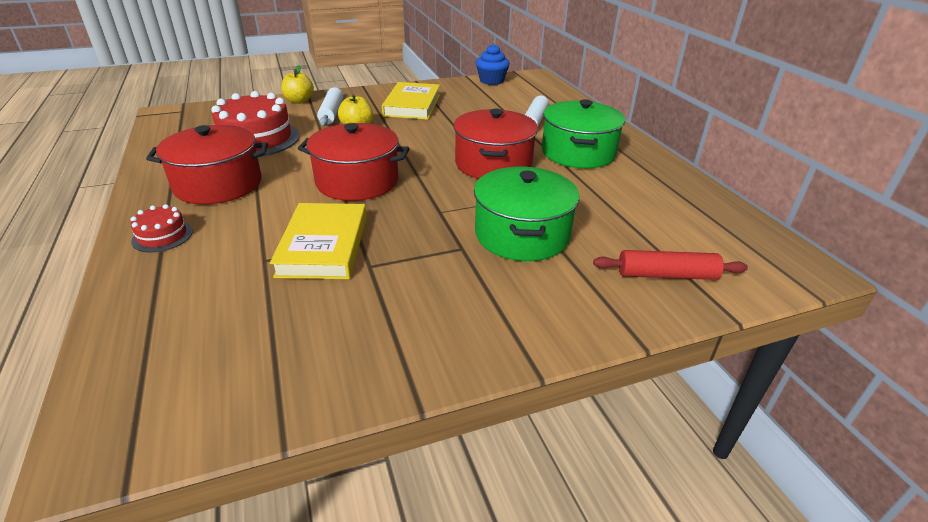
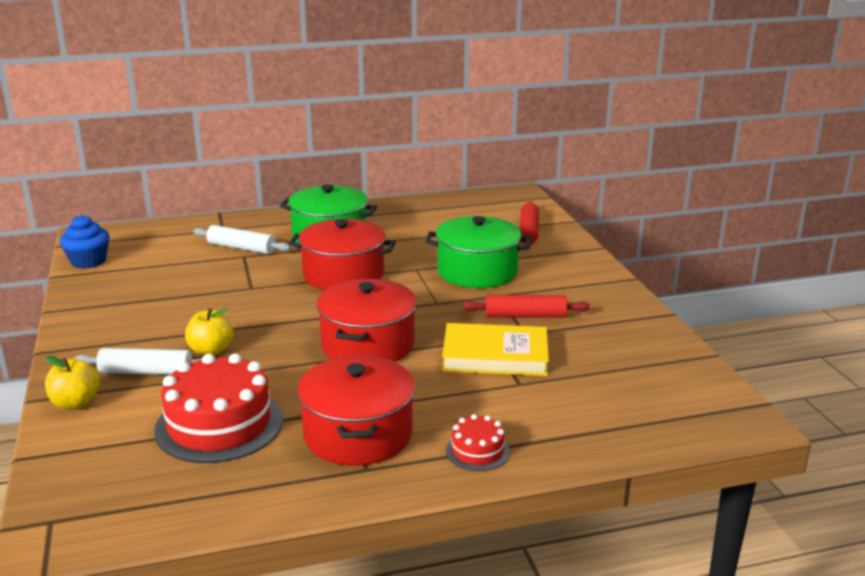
camera: 85 degrees left, 10 degrees down
yellow book [382,82,440,120] -> none
none -> red rolling pin [463,295,590,318]

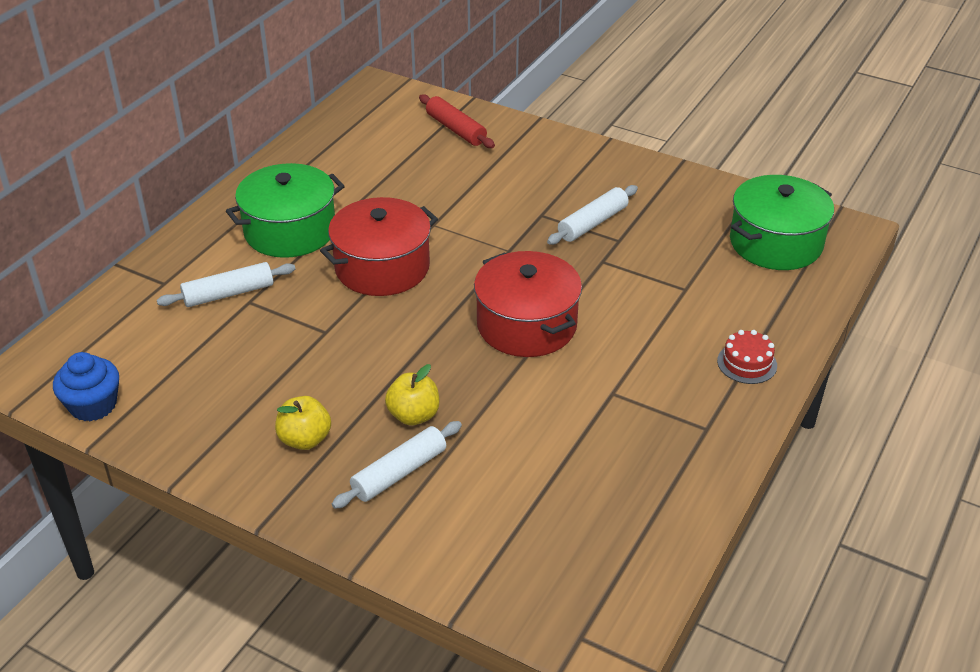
camera: 45 degrees left, 15 degrees up
yellow apple [45,356,100,410] -> yellow apple moved to [275,396,331,450]
red cake [154,353,283,463] -> none
red pot [297,355,415,466] -> none
green pot [426,216,531,288] -> green pot moved to [730,175,834,270]
yellow book [442,323,549,376] -> none
red rolling pin [463,295,590,318] -> white rolling pin [547,185,638,245]

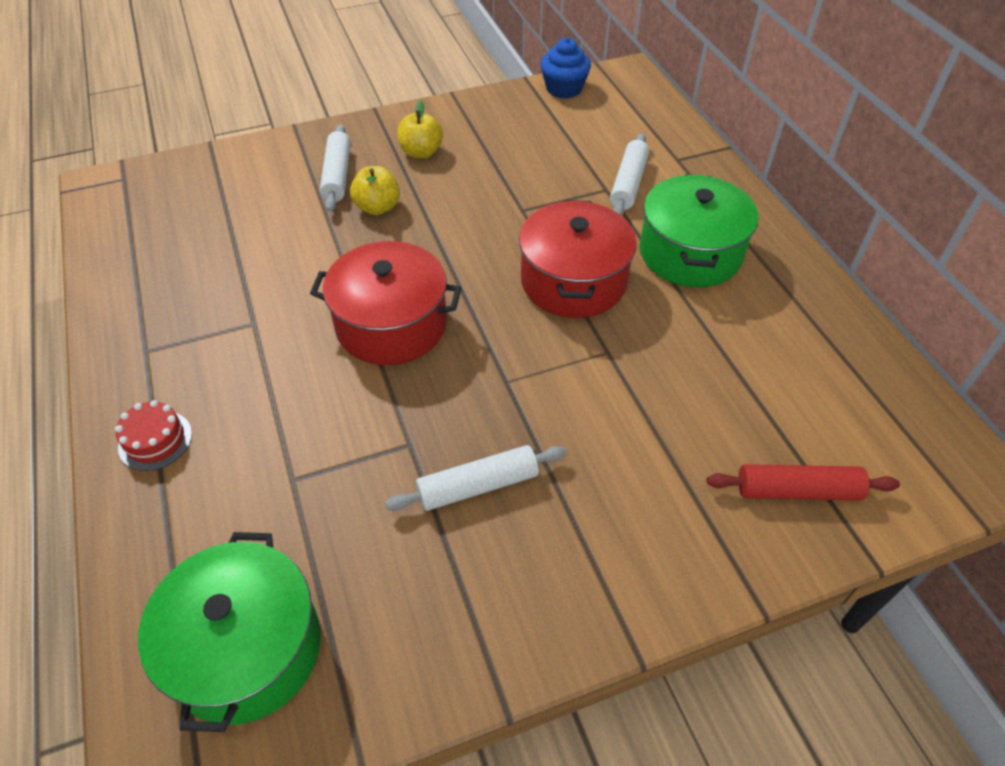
camera: 130 degrees right, 10 degrees up
white rolling pin [547,185,638,245] -> white rolling pin turned 75 degrees clockwise [385,445,566,511]

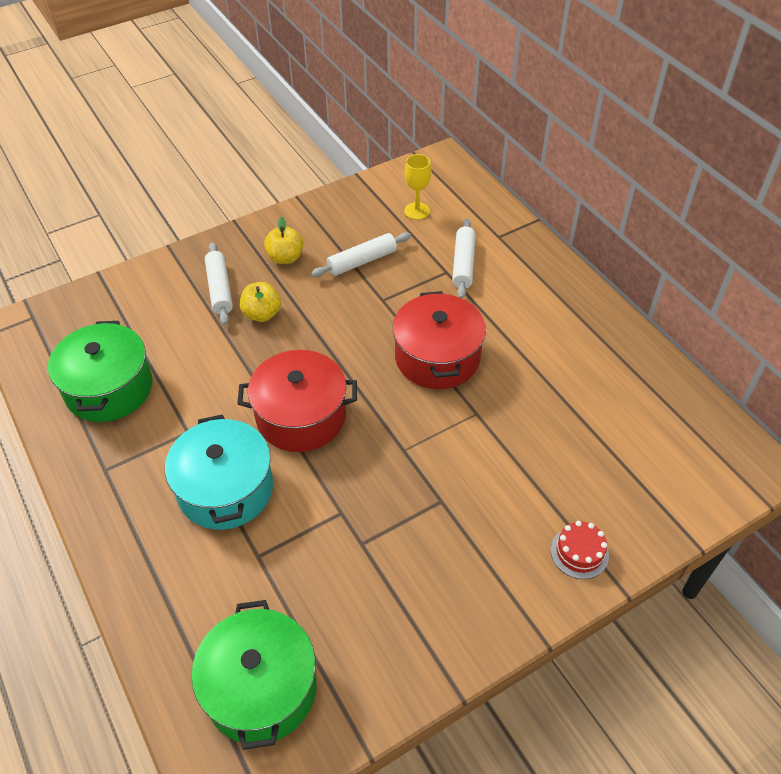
camera: 10 degrees left, 0 degrees up
red cake [115,400,192,471] -> red cake moved to [551,521,609,579]
white rolling pin [385,445,566,511] -> white rolling pin moved to [311,233,411,277]
blue cupcake [540,38,591,99] -> none
green pot [640,174,758,287] -> green pot moved to [48,321,153,422]
red rolling pin [707,464,900,500] -> none
none -> turquoise pot [165,414,273,530]
none -> yellow goblet [404,154,431,220]

